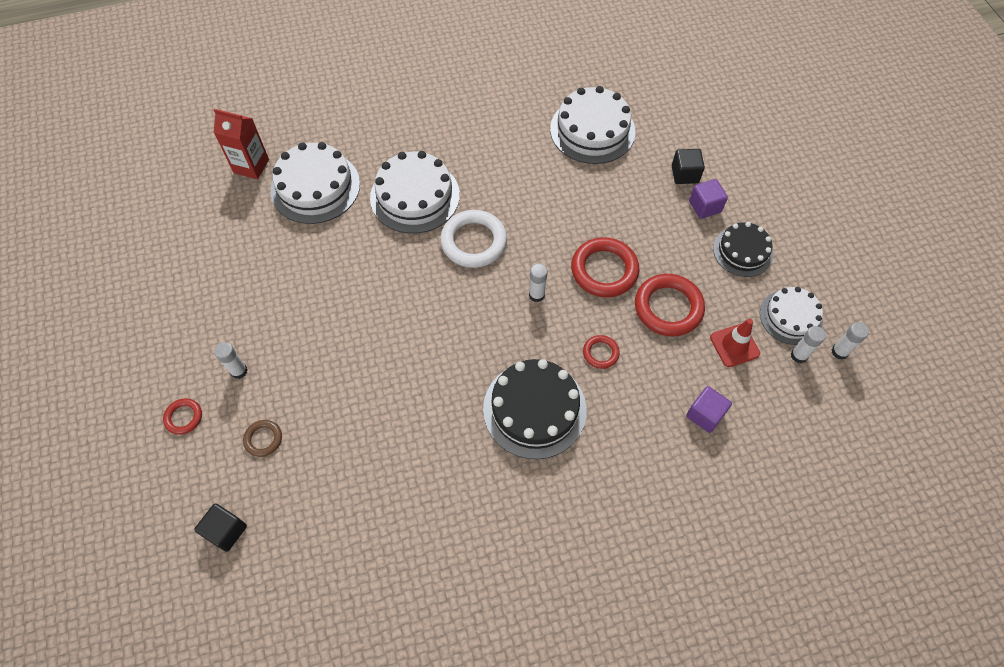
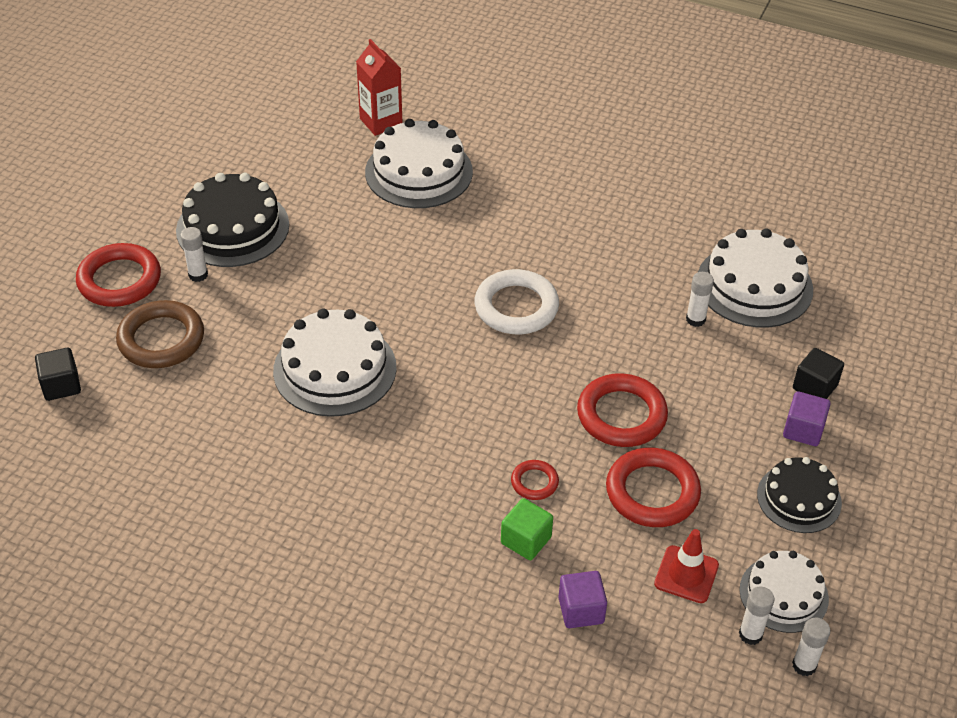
camera: 40 degrees right, 15 degrees down
red ring [163,398,202,435] -> red ring [76,243,161,307], size x1.96
brown ring [243,420,282,457] -> brown ring [116,300,204,368], size x1.96
white cake [370,151,460,234] -> white cake moved to [273,309,397,417]
black cake [483,359,587,459] -> black cake moved to [176,173,289,267]
white glue stick [529,263,548,302] -> white glue stick moved to [686,272,714,327]
none -> green cube [501,498,553,560]

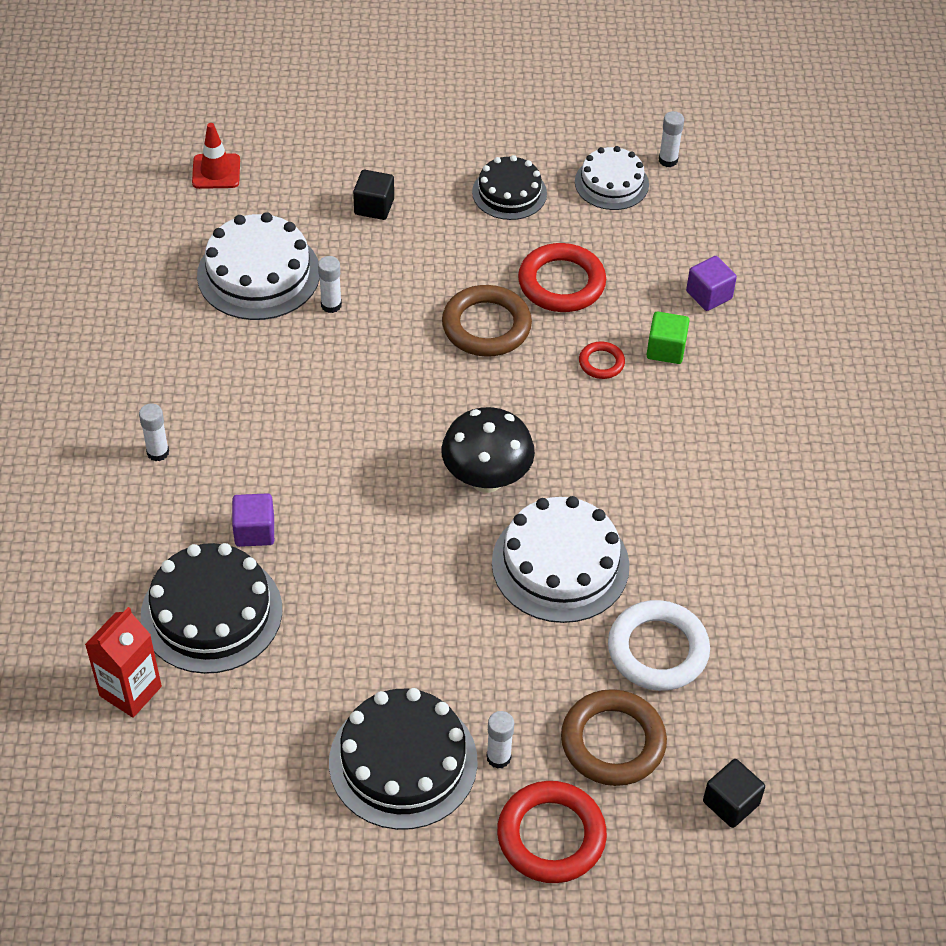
camera: 115 degrees left, 5 degrees up
white cake [365,119,473,208] -> black cake [141,543,282,674]
white ring [475,269,559,334] -> white ring moved to [608,600,710,691]
red ring [577,373,668,447] -> brown ring [442,285,532,357]
red traffic cone [654,529,719,603] -> red traffic cone moved to [192,123,240,189]
white glue stick [739,587,774,645] -> white glue stick moved to [139,404,169,461]
purple cube [783,391,830,446] -> purple cube moved to [232,493,274,547]
none -> black mushroom [441,407,535,493]

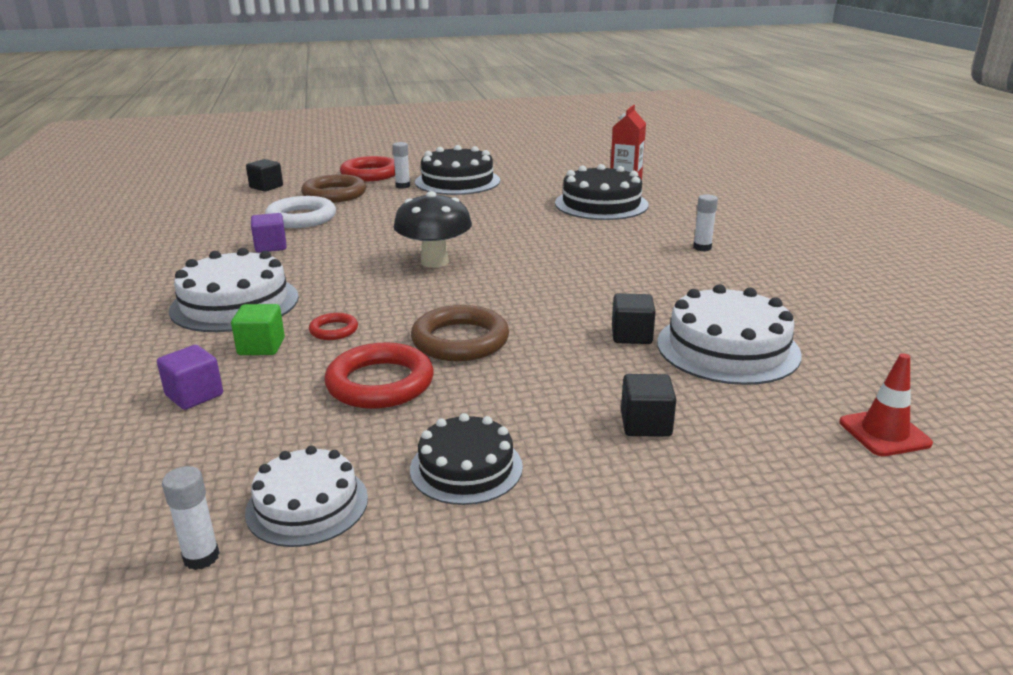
camera: 170 degrees right, 25 degrees down
purple cube [232,493,274,547] -> purple cube moved to [251,213,287,253]
white glue stick [318,256,342,313] -> black cube [612,293,656,344]
white cake [492,496,629,623] -> white cake moved to [169,248,299,332]

